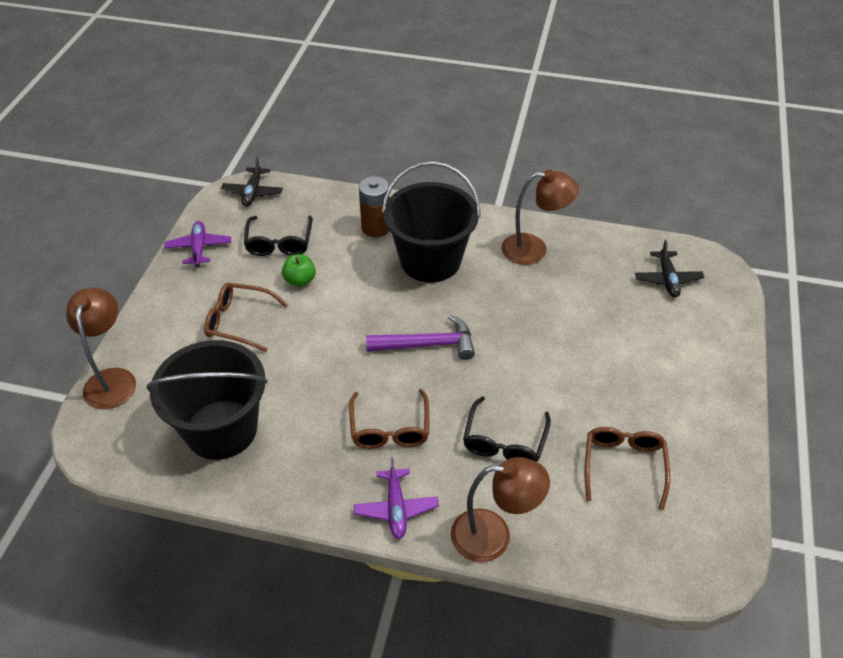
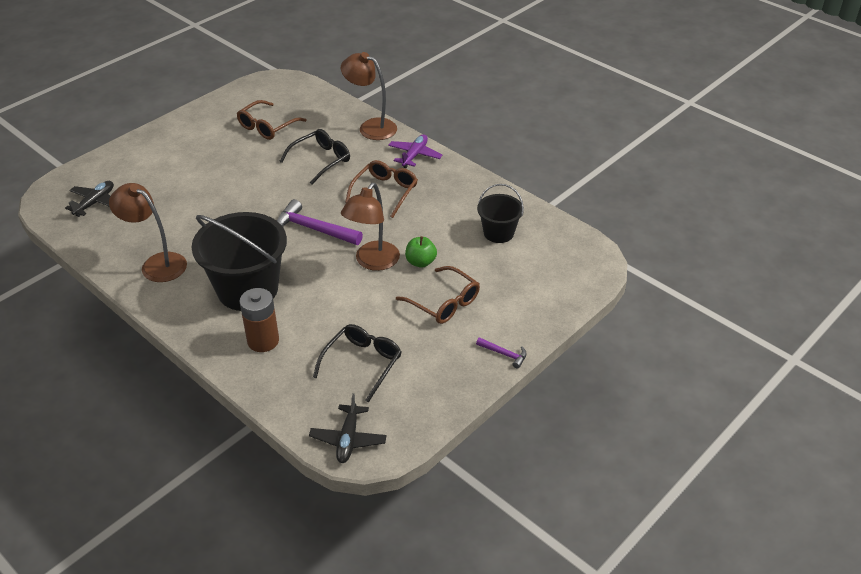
camera: 150 degrees left, 5 degrees down
brown lamp [66,288,136,409] -> brown lamp moved to [341,183,400,271]
black bucket [146,340,268,460] -> black bucket [477,184,524,243], size x0.54
purple plane [164,221,231,267] -> none
black plane [221,157,283,207] -> black plane turned 150 degrees clockwise [309,393,387,463]
green apple [282,254,316,287] -> green apple moved to [405,236,437,268]
none -> purple hammer [476,337,527,369]

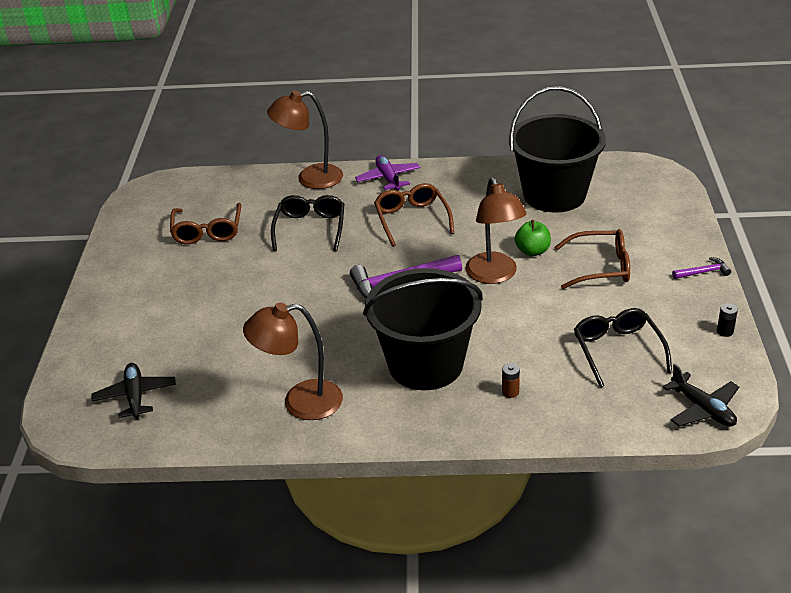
camera: 40 degrees left, 5 degrees down
brown battery [240,288,279,352] -> brown battery [502,363,520,398], size x0.44
black bucket [477,184,524,243] -> black bucket [509,86,606,213], size x1.86
none -> black battery [717,303,738,337]

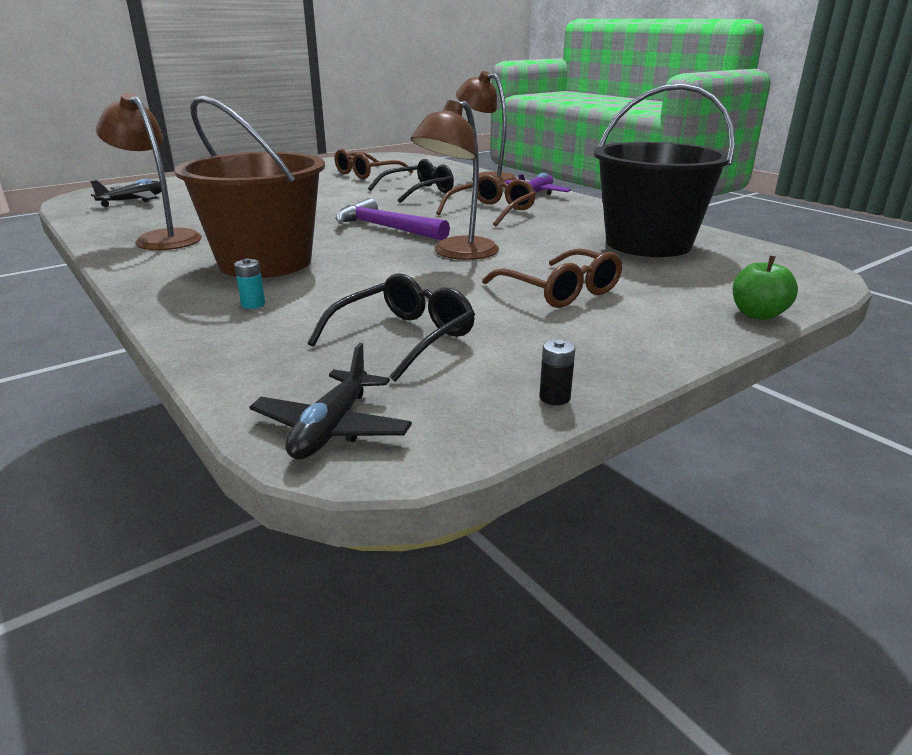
camera: 50 degrees right, 10 degrees down
black bucket [363,268,483,390] -> brown bucket [175,95,325,278]
brown battery [502,363,520,398] -> turquoise battery [234,258,265,309]
green apple [515,220,551,256] -> green apple moved to [733,256,798,320]
purple hammer [672,257,731,279] -> none

